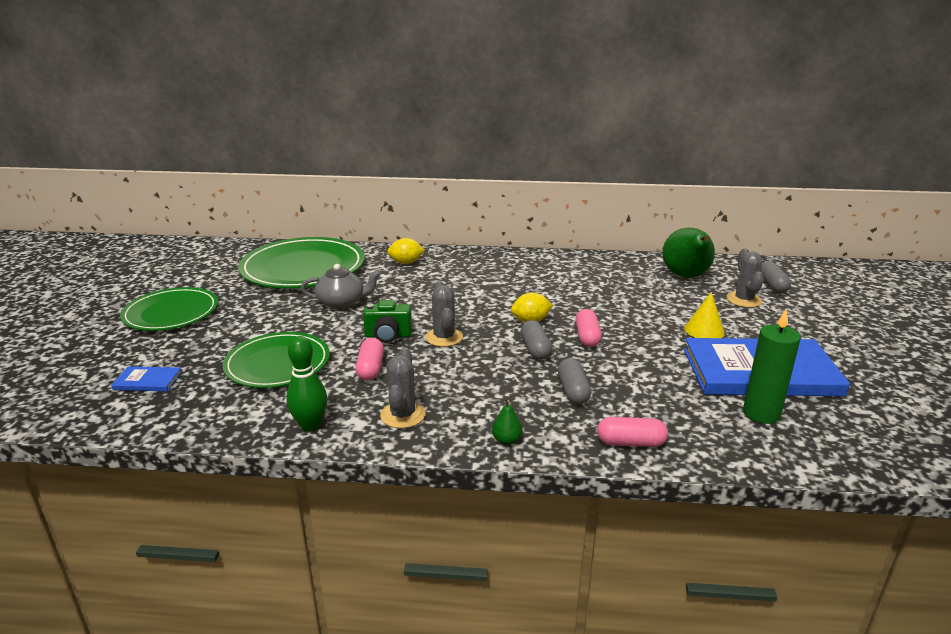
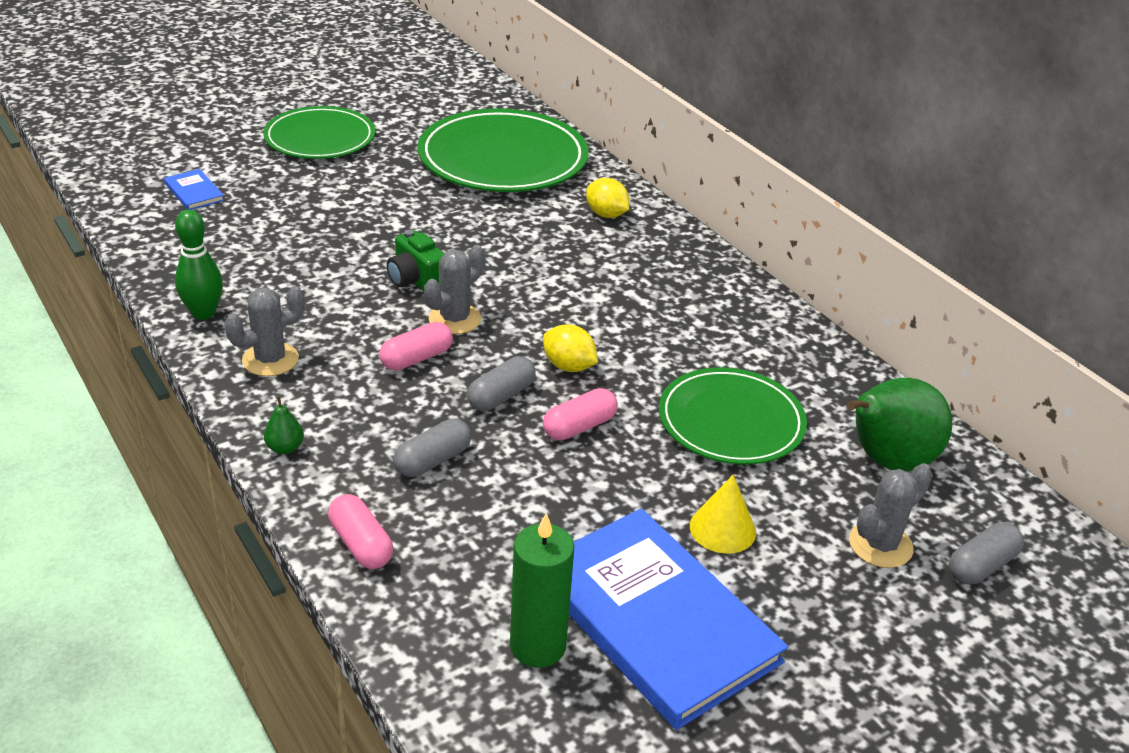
camera: 50 degrees right, 10 degrees up
green plate [223,332,330,388] -> green plate moved to [659,367,807,465]
grey teapot [301,264,381,309] -> none
pink capsule [355,338,384,380] -> pink capsule moved to [379,322,453,370]

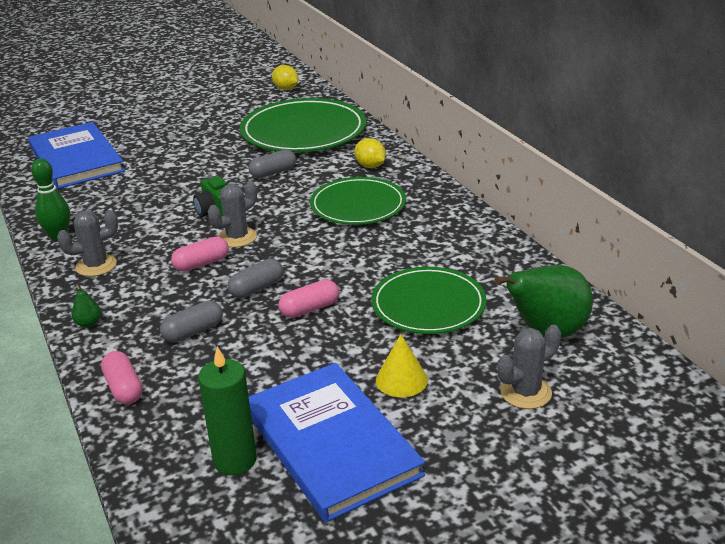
camera: 10 degrees right, 5 degrees down
blue book [164,169,224,210] -> blue book [28,122,125,189], size x2.48
green plate [263,106,375,159] -> green plate moved to [310,177,406,225]
yellow lemon [543,324,598,372] -> yellow lemon moved to [272,65,299,90]
grey capsule [949,522,1024,584] -> grey capsule moved to [249,149,296,178]

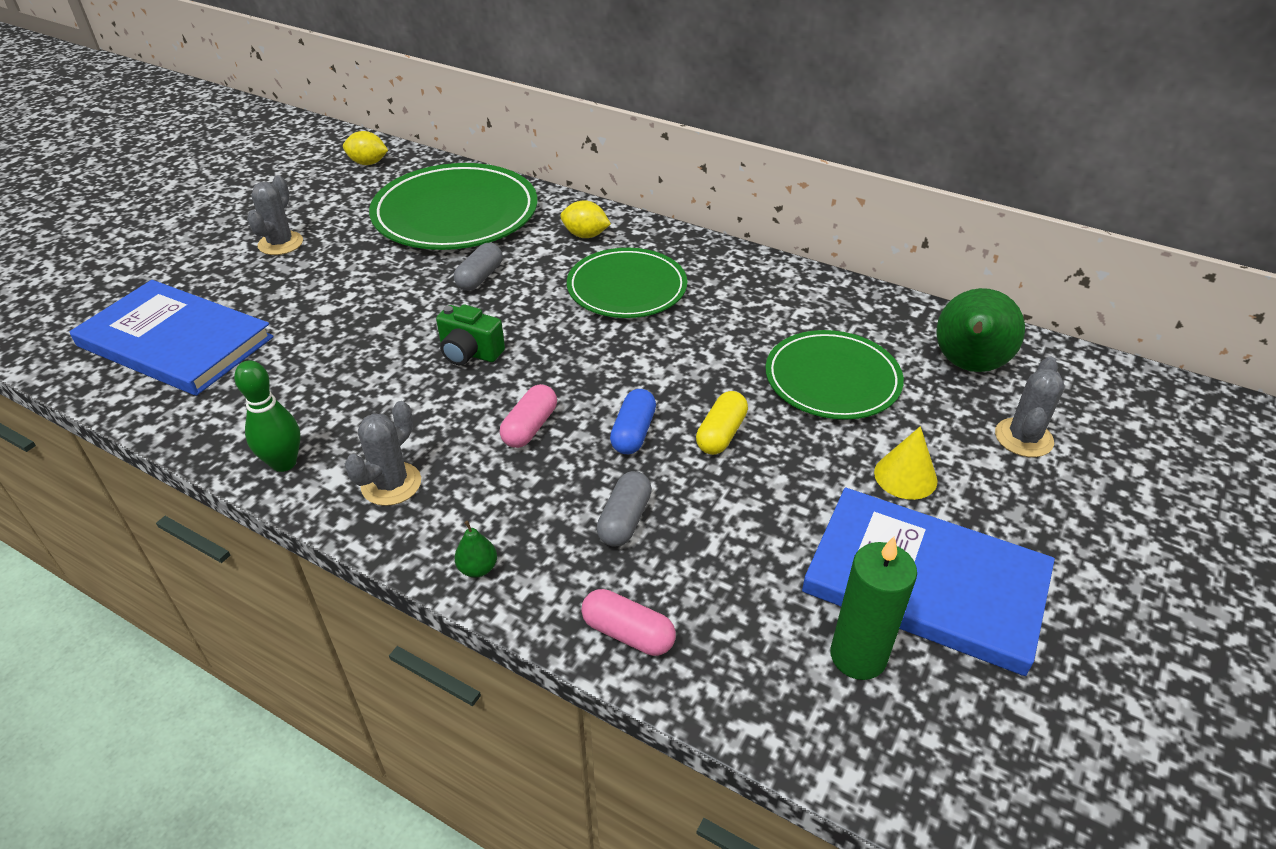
camera: 35 degrees left, 10 degrees up
grey cactus [208,181,257,248] -> grey cactus moved to [247,175,303,255]
grey capsule [228,259,283,298] -> blue capsule [610,389,656,454]
pink capsule [279,280,339,318] -> yellow capsule [696,391,748,455]

